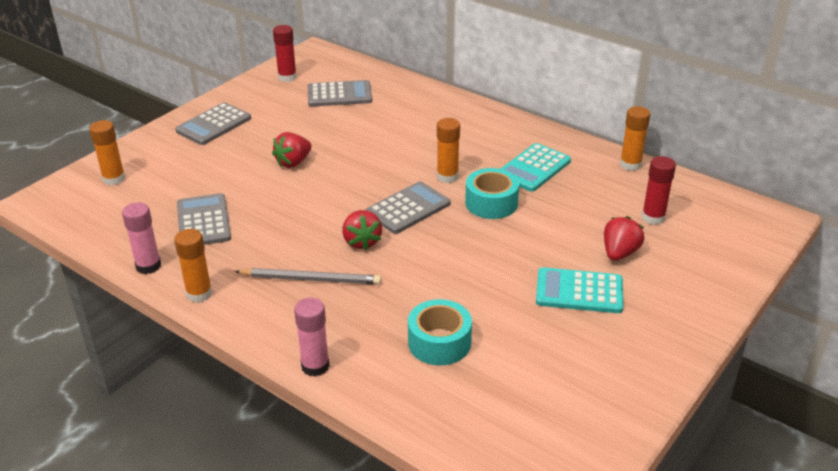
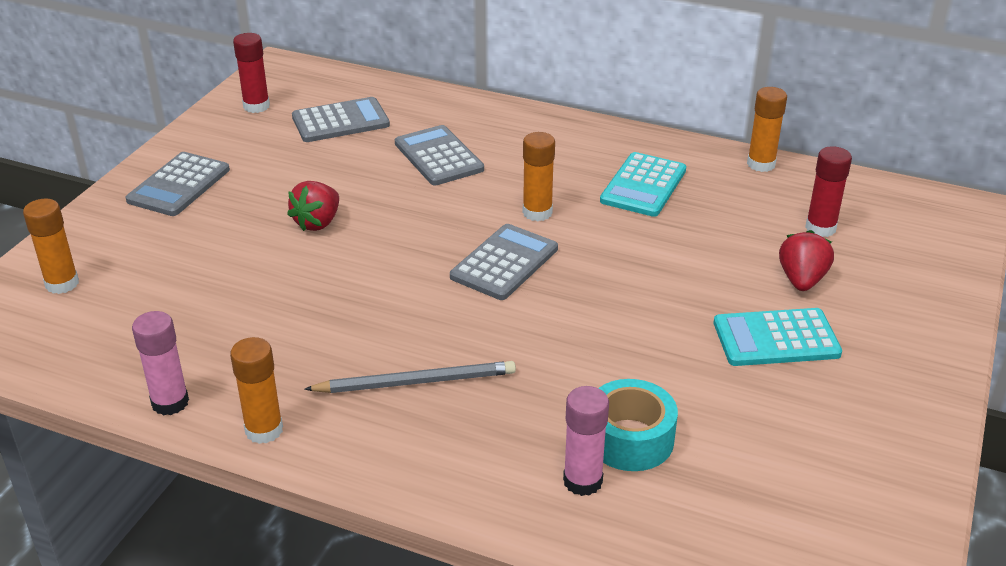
camera: 15 degrees left, 0 degrees up
grey calculator [177,193,231,245] -> grey calculator moved to [395,125,484,186]
pink glue stick [294,298,330,377] -> pink glue stick moved to [563,386,609,496]
red strawberry [342,210,382,250] -> none
turquoise tape [465,168,519,219] -> none

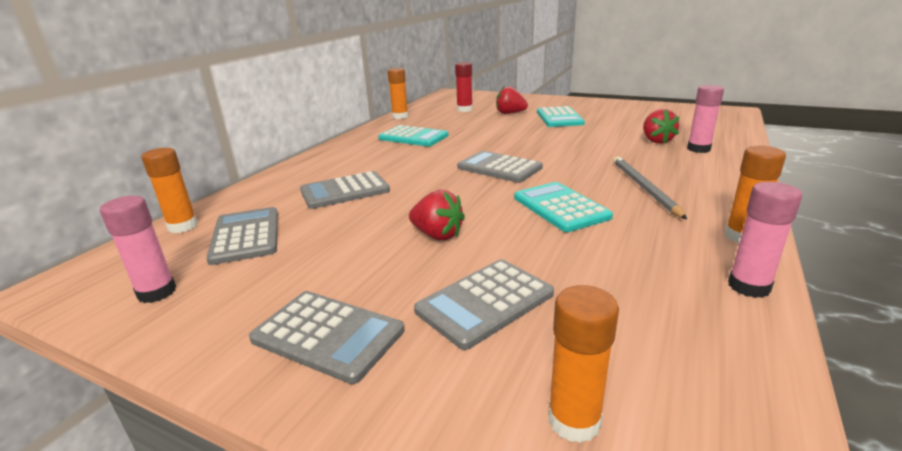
camera: 85 degrees left, 10 degrees down
red glue stick [233,33,270,113] -> pink glue stick [100,196,176,303]
orange glue stick [523,132,555,221] -> orange glue stick moved to [141,148,198,233]
turquoise tape [599,379,678,471] -> red strawberry [643,109,679,144]
none -> grey calculator [414,259,554,350]
none -> turquoise calculator [514,182,613,232]

